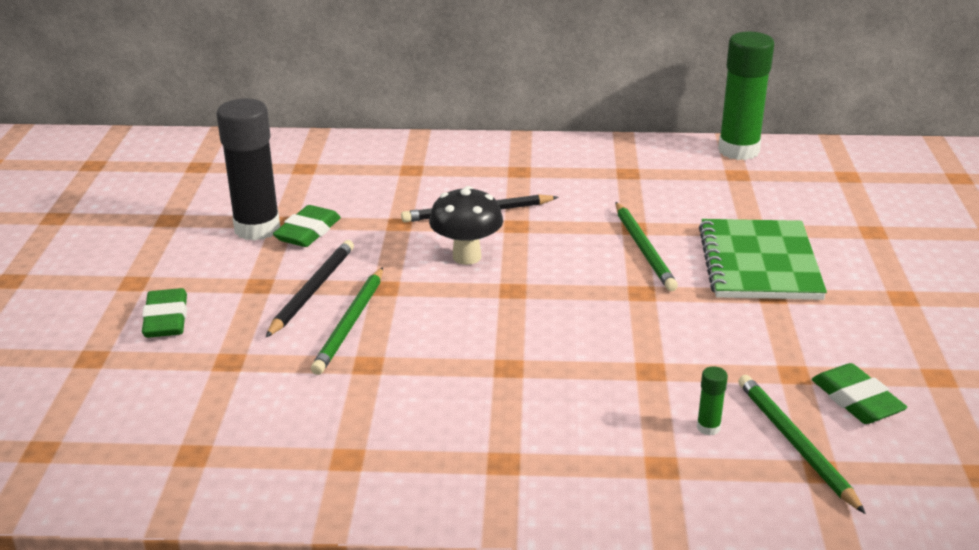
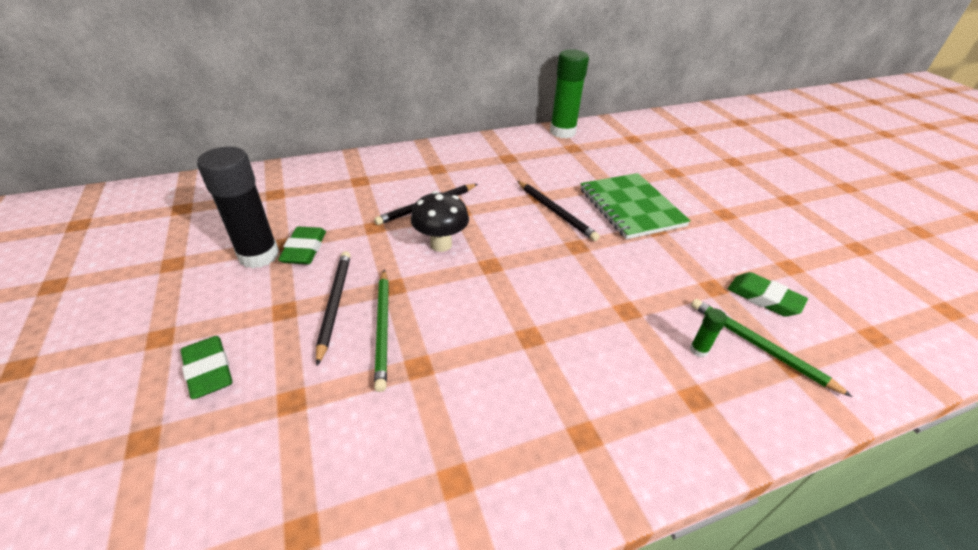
camera: 25 degrees left, 10 degrees up
green pencil [616,202,678,291] -> black pencil [517,181,600,241]

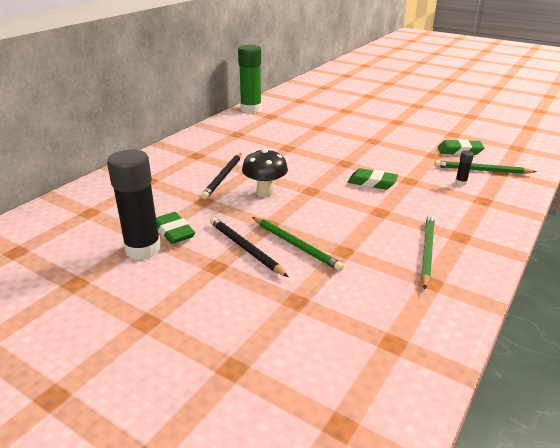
camera: 35 degrees left, 10 degrees down
green eraser [181,336,233,399] -> green eraser moved to [348,168,398,190]
black pencil [517,181,600,241] -> none
green notebook [580,173,691,239] -> none
green glue stick [690,308,727,357] -> black glue stick [455,151,474,185]
none -> green pencil [421,215,435,289]

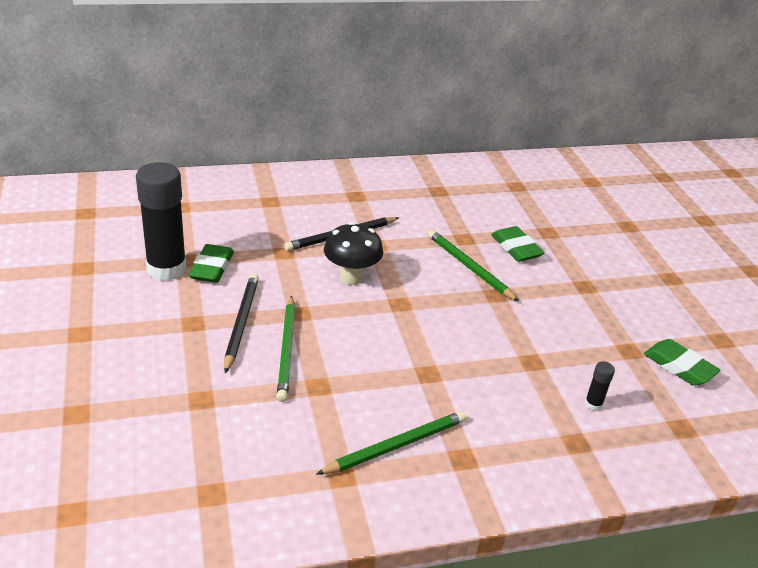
camera: 40 degrees right, 5 degrees up
green glue stick [238,45,262,113] -> none
green eraser [348,168,398,190] -> green eraser moved to [491,226,544,262]
green pencil [435,161,537,174] -> green pencil moved to [428,230,519,302]

